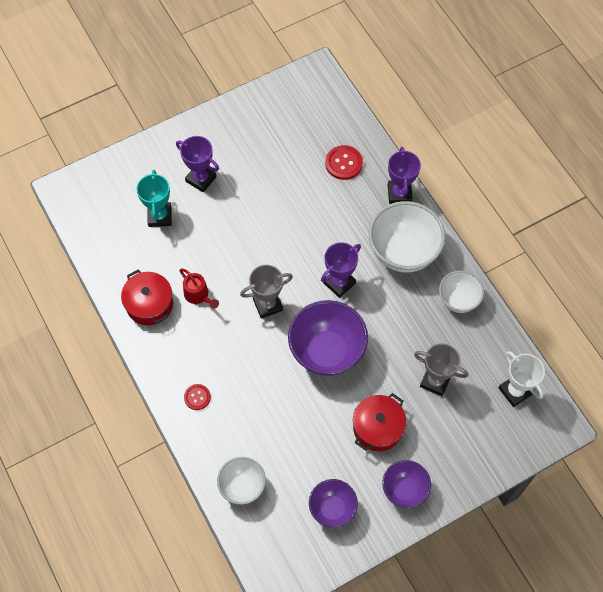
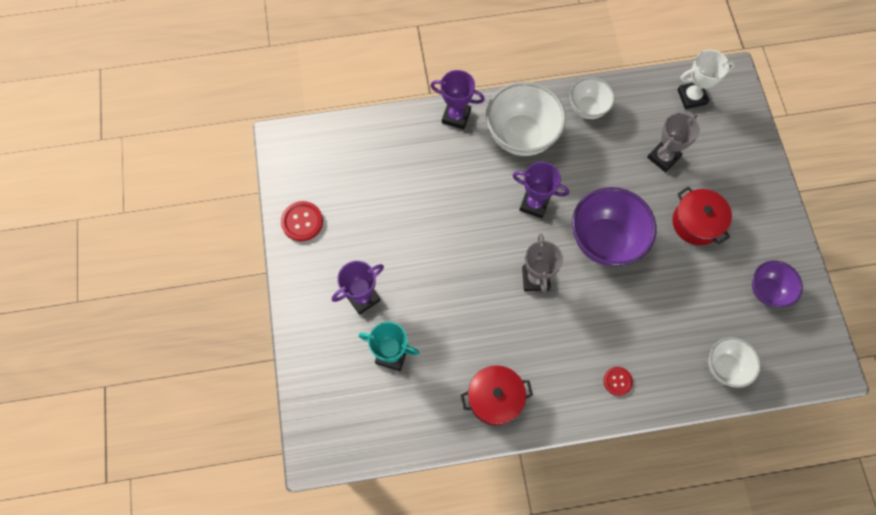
camera: 70 degrees left, 5 degrees up
red watering can [179,269,219,309] -> none
purple trophy [321,242,361,298] -> purple trophy turned 45 degrees counterclockwise [512,162,569,218]
red button [325,145,363,180] -> red button moved to [281,201,323,241]
purple bowl [382,460,431,508] -> none

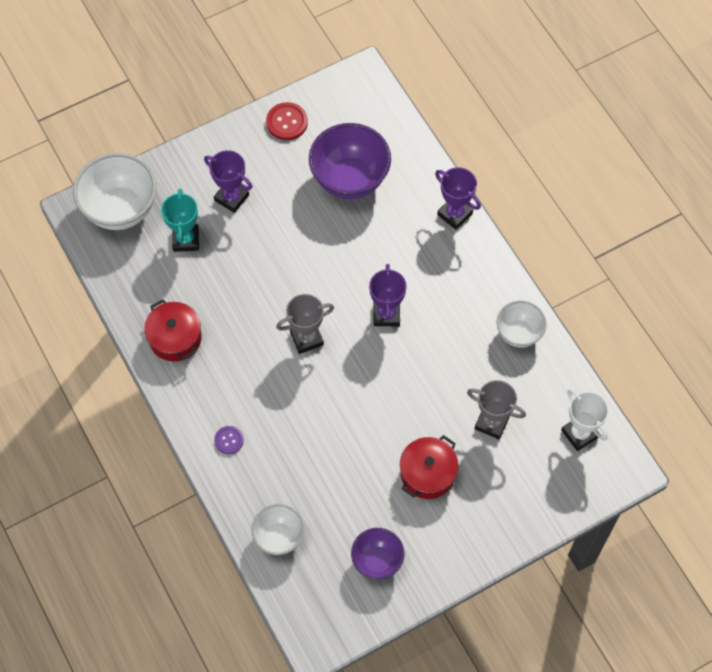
camera: 70 degrees right, 5 degrees down
purple trophy [430,70,485,130] -> purple trophy turned 45 degrees counterclockwise [435,167,481,230]
white bowl [486,82,566,156] -> white bowl moved to [73,153,157,230]
purple bowl [572,187,656,266] -> purple bowl moved to [309,123,391,199]
red button [603,367,633,396] -> purple button [214,426,244,454]

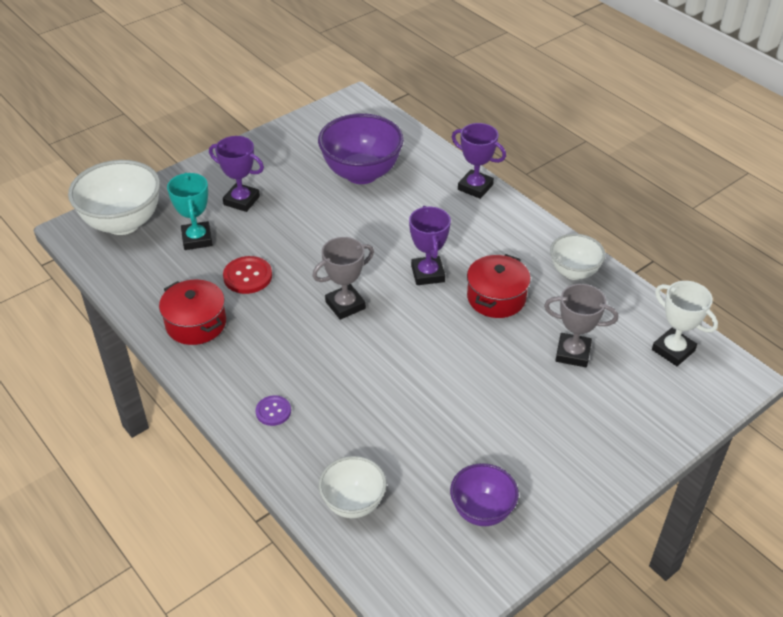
camera: 10 degrees left, 20 degrees down
red button [266,102,308,140] -> red button moved to [223,256,272,294]
red pot [400,435,459,499] -> red pot moved to [467,254,531,318]

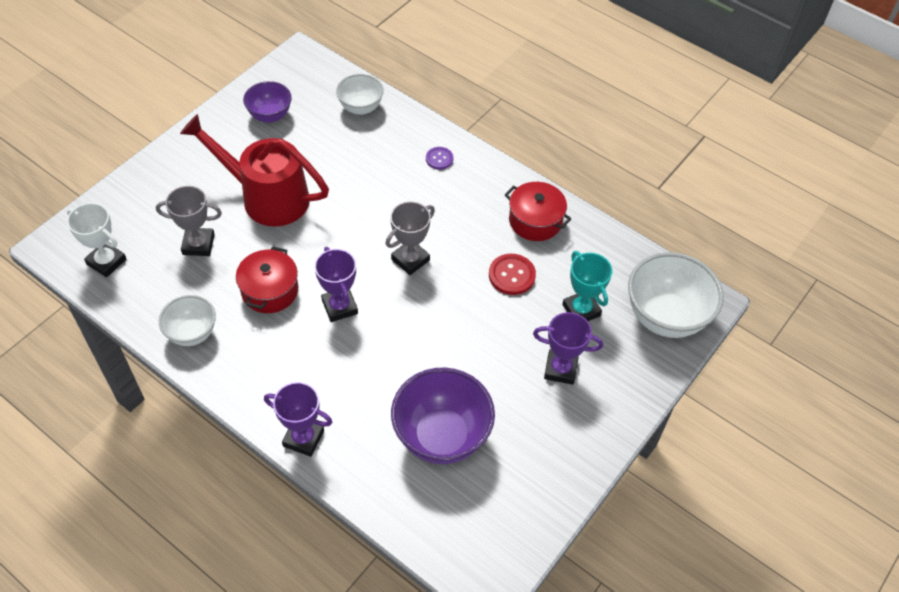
camera: 165 degrees right, 10 degrees up
none -> red watering can [180,114,329,227]

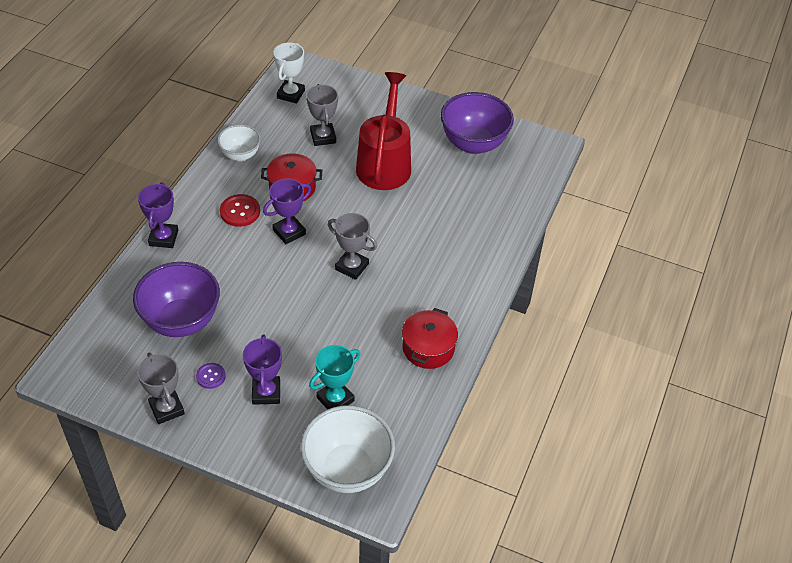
camera: 75 degrees right, 5 degrees down
purple bowl [243,81,292,123] -> purple bowl [441,92,514,154], size x1.71
white bowl [336,74,384,115] -> none
purple button [426,147,453,170] -> purple button moved to [196,363,226,389]
red button [489,254,536,295] -> red button moved to [220,194,260,227]
none -> grey trophy [137,353,185,424]

